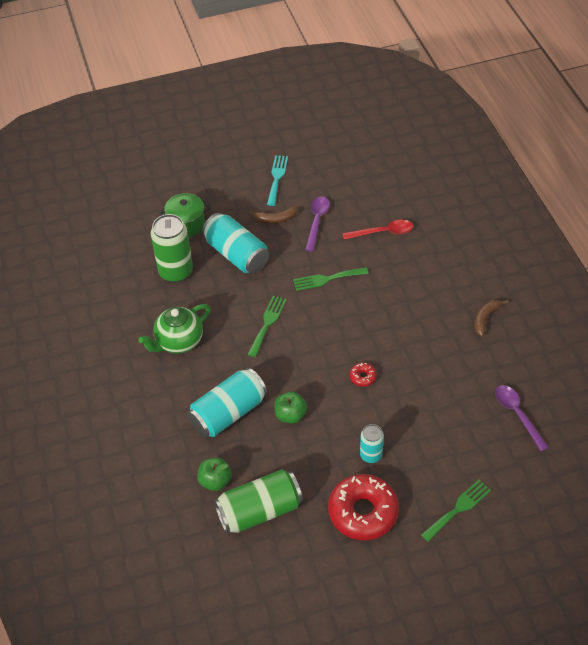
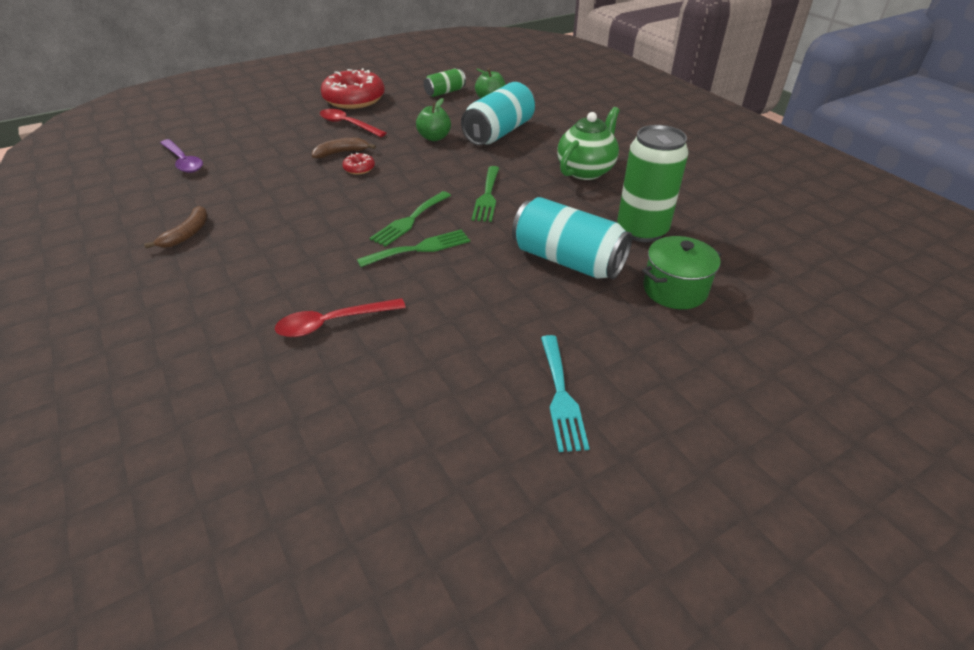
camera: 165 degrees right, 10 degrees down
green can [214,469,303,533] -> green can [424,68,466,97], size x0.56
brown banana [249,206,298,223] -> brown banana moved to [312,138,376,158]
purple spoon [305,197,330,251] -> none
turquoise can [360,424,384,463] -> red spoon [320,109,386,137]
green fork [421,480,491,542] -> green fork moved to [369,191,451,247]

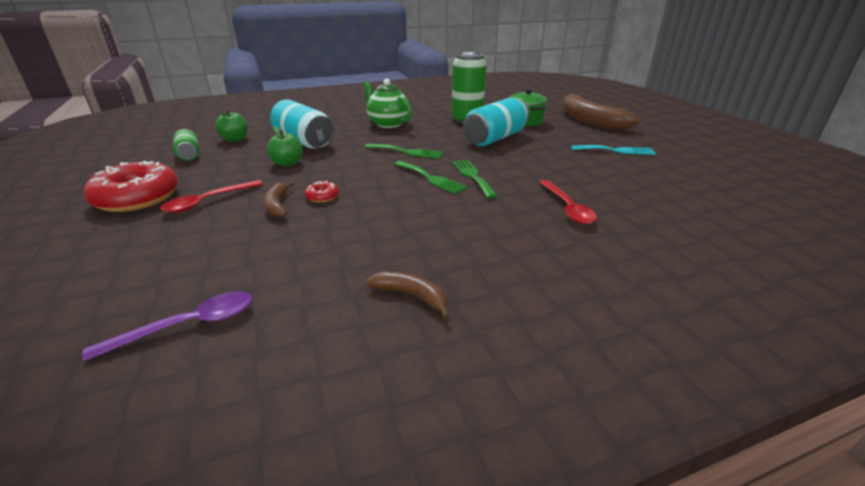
camera: 80 degrees left, 10 degrees down
none -> brown banana [562,93,640,130]

